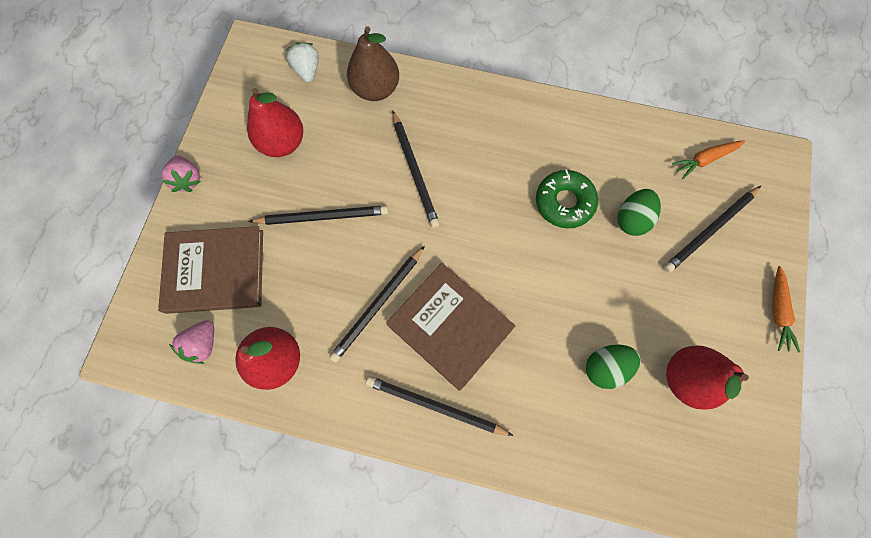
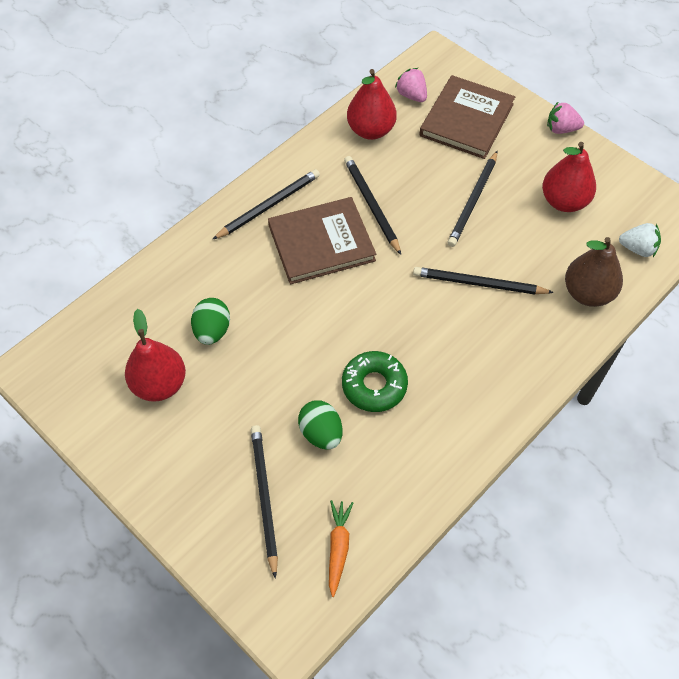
camera: 120 degrees right, 15 degrees down
orange carrot [772,266,800,353] -> none

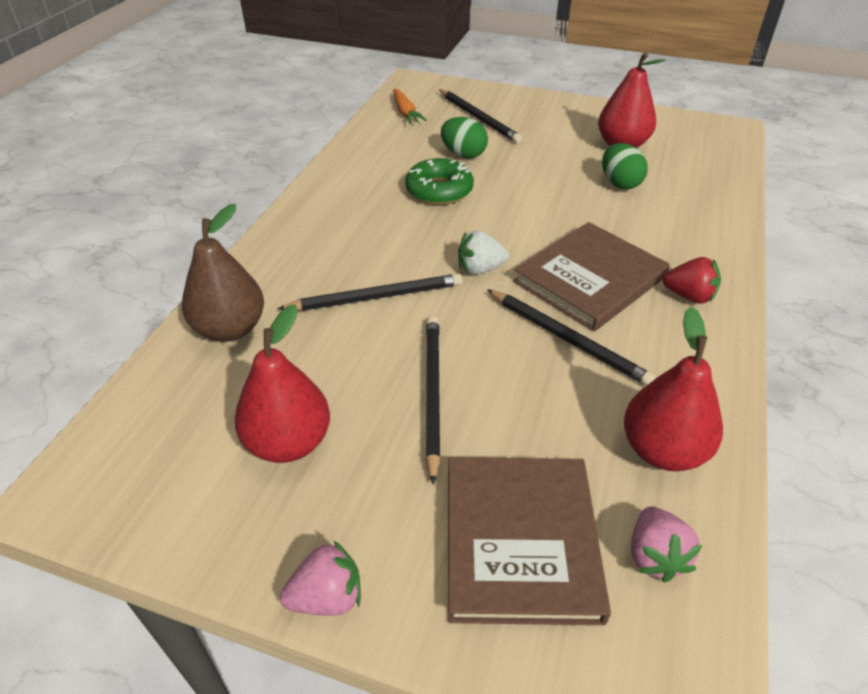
camera: 155 degrees right, 15 degrees down
black pencil [212,169,320,240] -> red strawberry [663,257,721,304]
pink strawberry [395,68,427,102] -> pink strawberry turned 60 degrees clockwise [631,506,702,582]
white strawberry [619,223,661,257] -> white strawberry moved to [458,230,509,275]

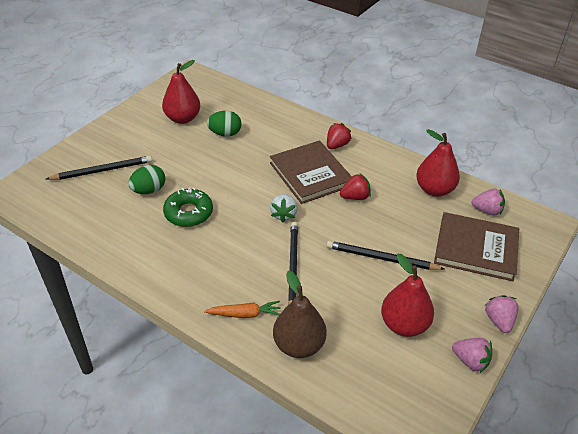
camera: 75 degrees left, 0 degrees up
orange carrot [393,89,427,124] -> orange carrot moved to [204,301,281,318]
black pencil [487,289,656,386] -> red strawberry [340,174,371,200]
none -> pink strawberry [452,338,492,373]

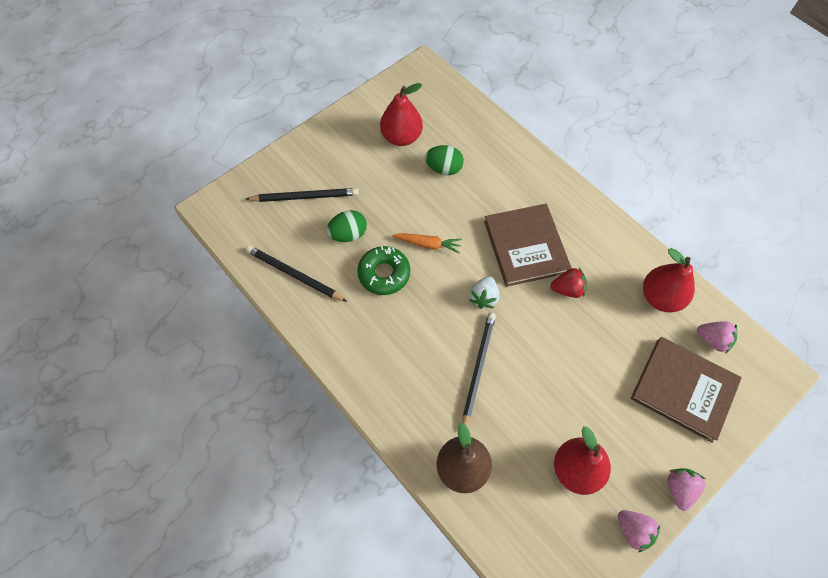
camera: 15 degrees right, 20 degrees up
orange carrot [204,301,281,318] -> orange carrot moved to [393,233,462,253]
black pencil [326,241,444,270] -> black pencil moved to [246,245,347,302]
red strawberry [327,123,352,149] -> none

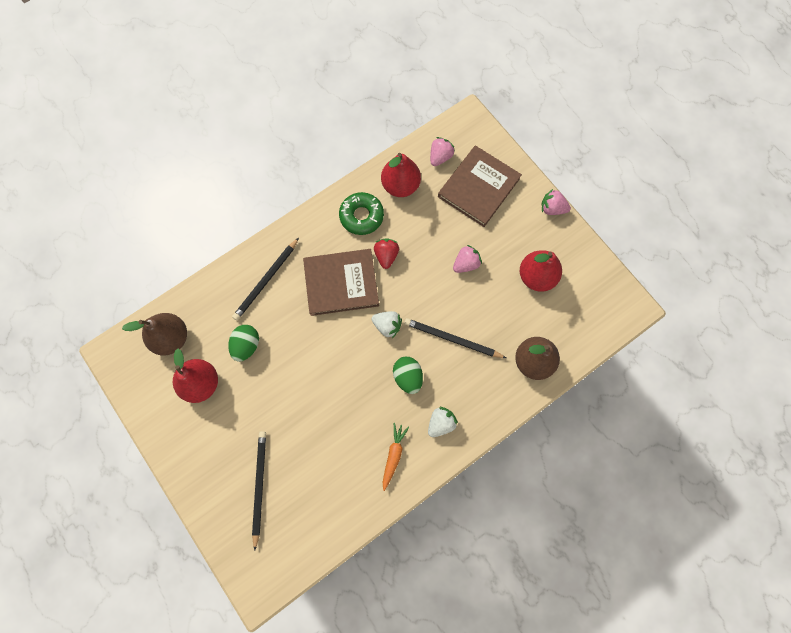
camera: 85 degrees left, 10 degrees up
black pencil [246,245,347,302] -> black pencil moved to [232,238,299,320]
green egg [326,210,367,242] -> green egg moved to [393,357,423,394]
green donut [357,246,410,295] -> green donut moved to [339,192,384,235]
orange carrot [393,233,462,253] -> orange carrot moved to [382,423,409,491]
pink strawberry [618,510,660,552] -> pink strawberry moved to [453,245,482,273]
none -> brown pear [122,313,187,356]
none -> white strawberry [428,407,458,437]

